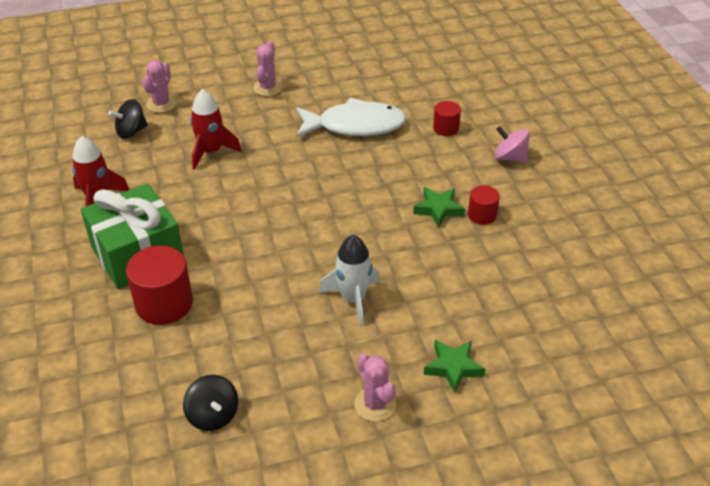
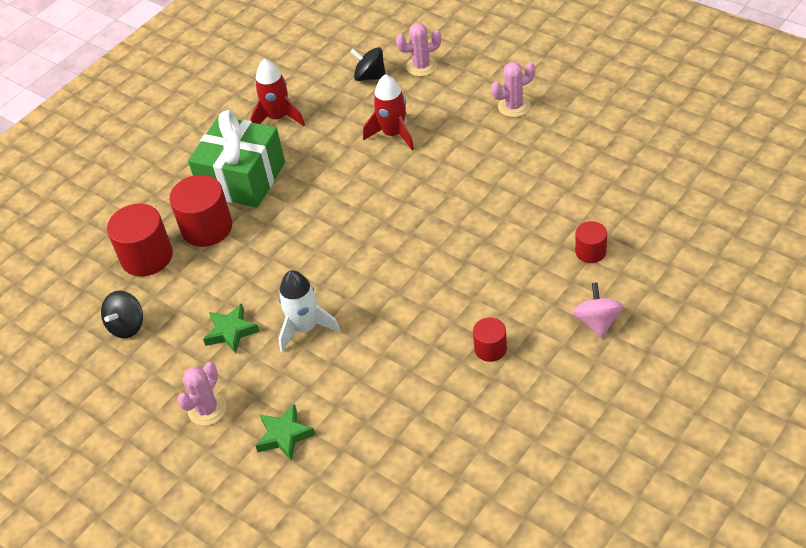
camera: 60 degrees right, 5 degrees up
white fish [296,98,406,137] -> none
green star [413,187,465,228] -> green star moved to [203,303,260,354]
none -> red cylinder [107,204,173,276]

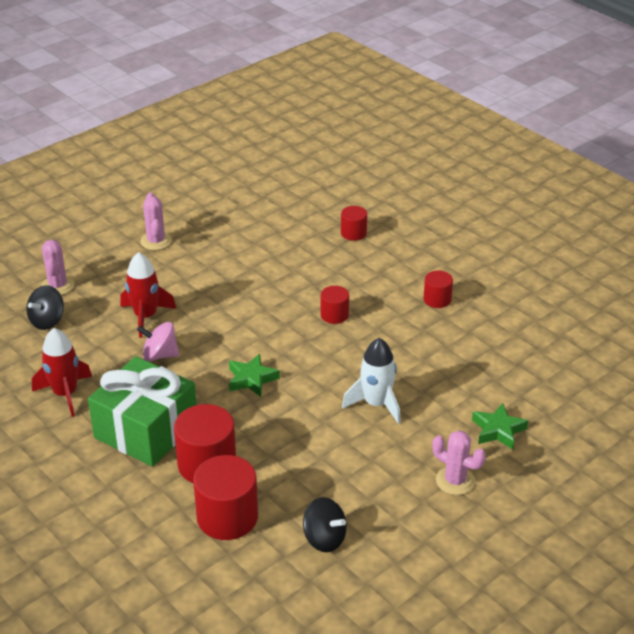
camera: 85 degrees left, 10 degrees down
green star [203,303,260,354] -> green star moved to [229,354,280,397]
pink spinning top [573,282,624,338] -> pink spinning top moved to [137,322,179,361]
none -> red cylinder [321,286,349,324]

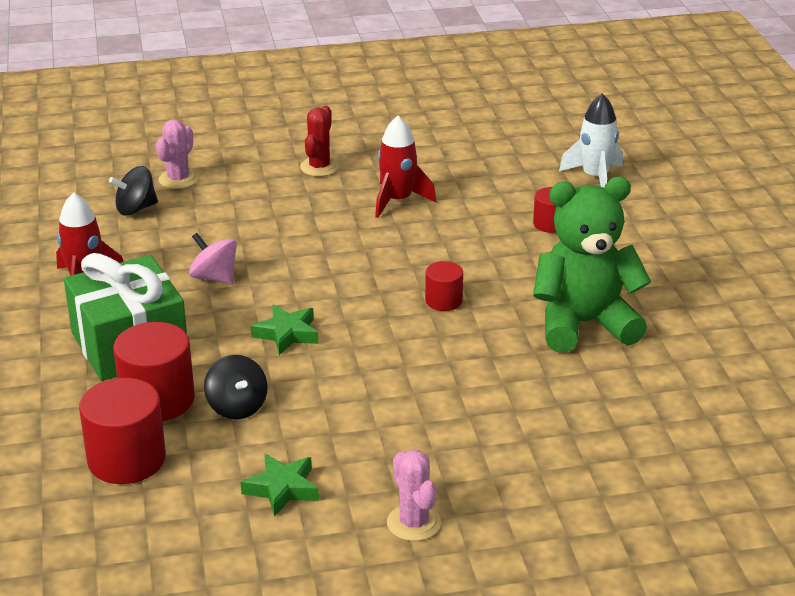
camera: 30 degrees right, 5 degrees down
red rocket [120,252,176,338] -> red rocket moved to [375,116,436,218]
pink cactus [140,192,172,250] -> red cactus [300,106,339,177]
black spinning top [303,497,347,552] -> black spinning top moved to [204,355,268,419]
white rocket [342,338,401,424] -> white rocket moved to [559,93,623,188]
red cylinder [424,270,453,308] -> green teddy bear [533,177,651,353]
green star [472,403,528,450] -> green star moved to [241,453,319,517]

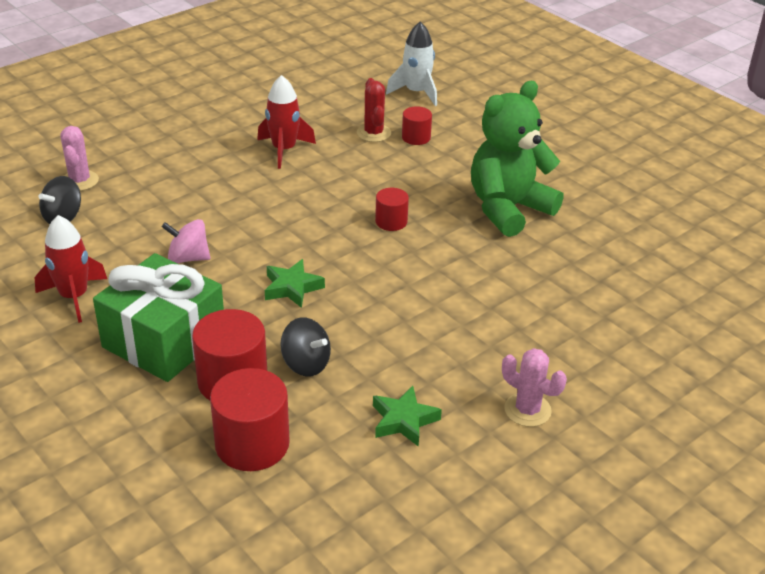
camera: 30 degrees left, 5 degrees up
red cactus [300,106,339,177] -> red cactus moved to [357,78,391,142]

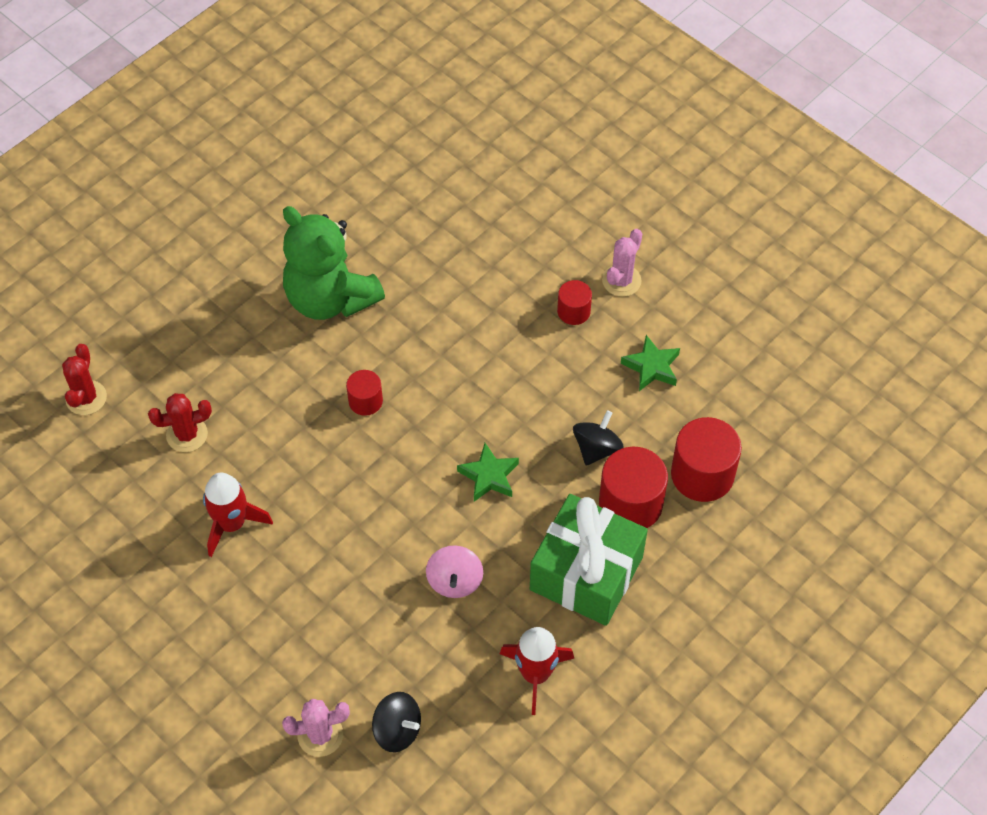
camera: 95 degrees left, 20 degrees up
white rocket [386,22,437,106] -> red cactus [62,344,107,415]
red cylinder [402,106,432,145] -> red cylinder moved to [557,280,592,325]

